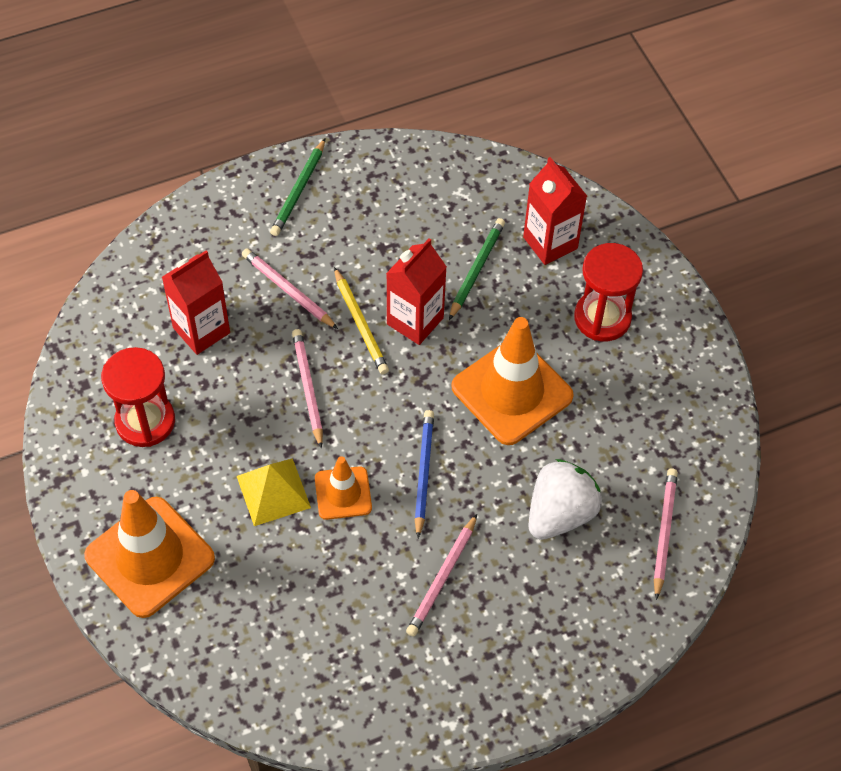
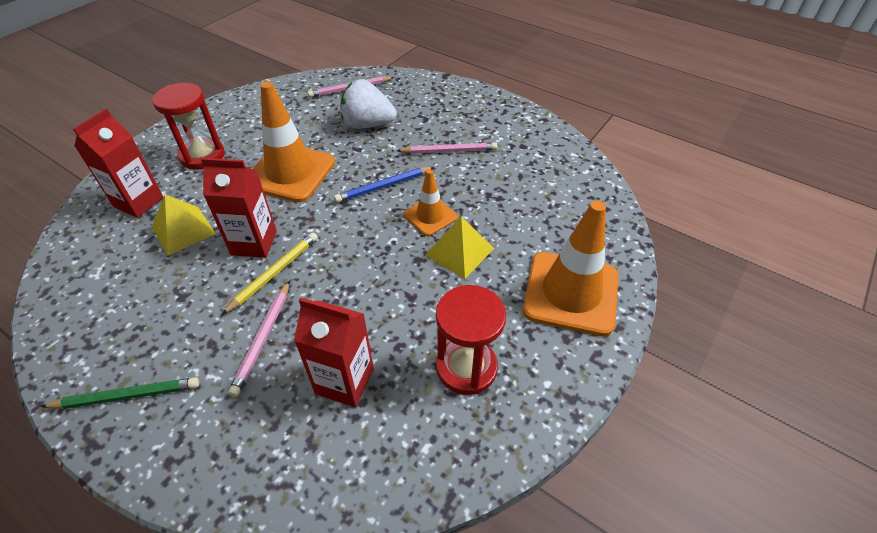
camera: 120 degrees left, 10 degrees down
pink pencil [292,329,323,449] -> none
green pencil [449,218,505,320] -> yellow pyramid [152,195,216,255]

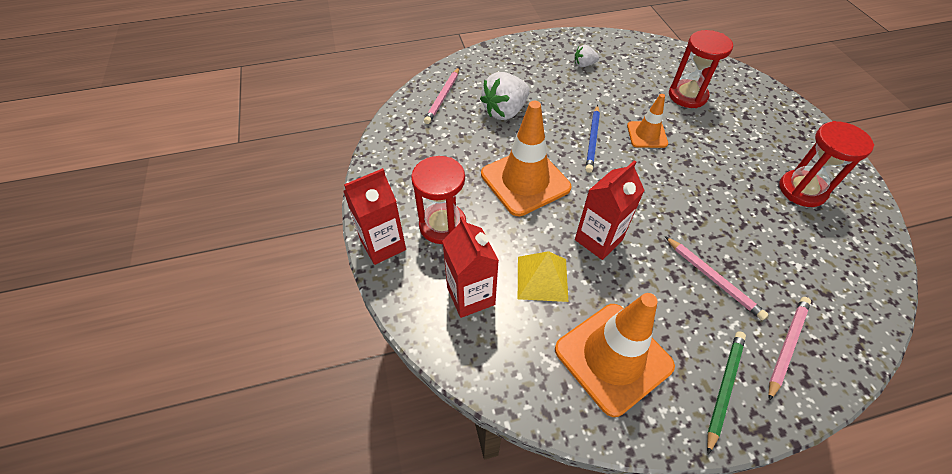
camera: 50 degrees left, 5 degrees up
yellow pencil [221,233,318,315] -> none
red carton [294,297,374,407] -> red carton moved to [344,168,406,265]
pink pencil [396,142,498,154] -> pink pencil moved to [768,297,811,401]
yellow pyramid [425,216,494,279] -> none
orange traffic cone [523,201,619,336] -> orange traffic cone moved to [555,293,675,417]
none -> white strawberry [575,45,599,67]
none -> red hourglass [669,30,733,108]

